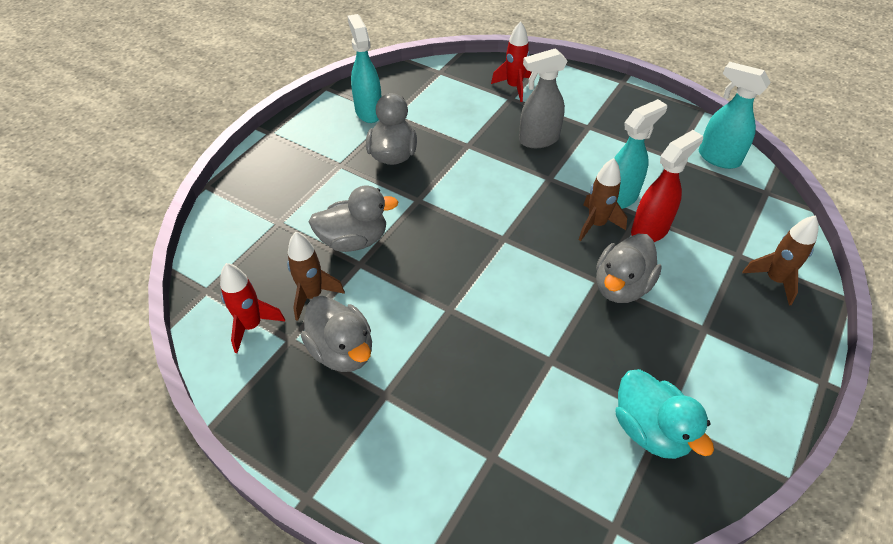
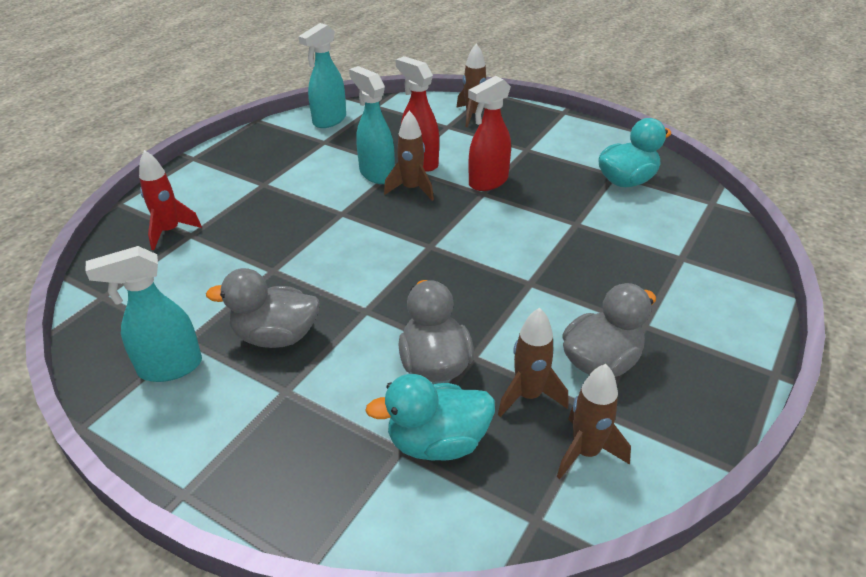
camera: 90 degrees left, 10 degrees down
red rocket [220,263,285,353] -> brown rocket [557,364,631,479]
grey spray bottle [519,48,568,148] -> none
grey duck [596,234,662,303] -> red spray bottle [468,76,511,191]
none -> turquoise duck [365,374,495,461]

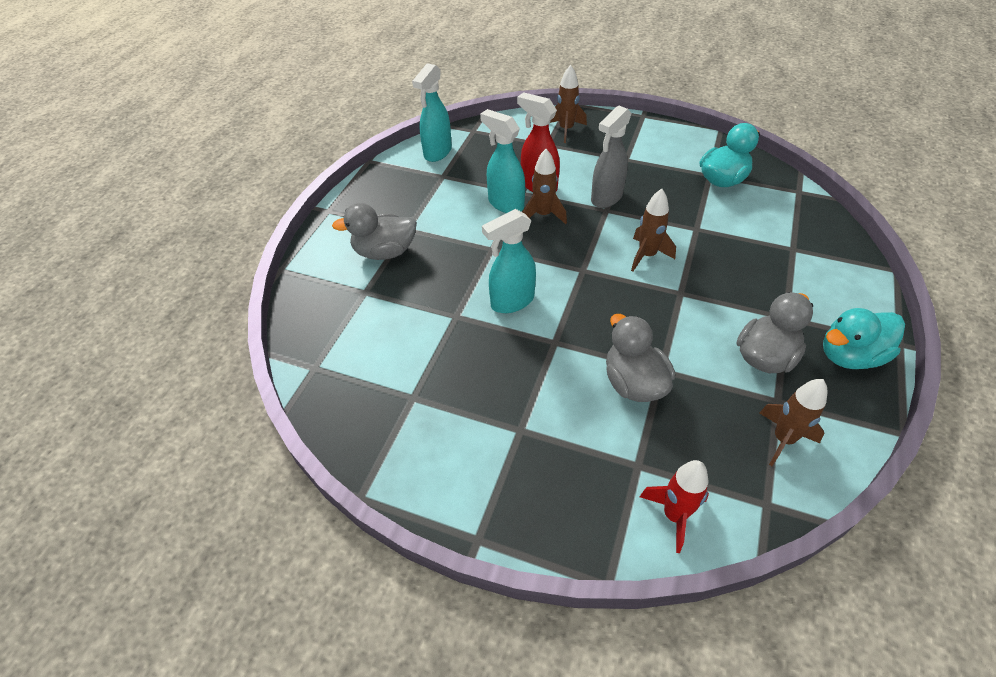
camera: 10 degrees left, 10 degrees up
turquoise spray bottle [85,246,202,382] -> turquoise spray bottle moved to [482,209,536,313]
red rocket [139,150,202,250] -> red rocket moved to [640,460,709,553]
grey duck [206,268,320,348] -> grey duck moved to [332,203,417,260]
turquoise duck [365,374,495,461] -> turquoise duck moved to [823,308,905,369]
red spray bottle [468,76,511,191] -> grey spray bottle [591,105,632,208]
brown rocket [498,308,569,417] -> brown rocket moved to [631,189,676,271]

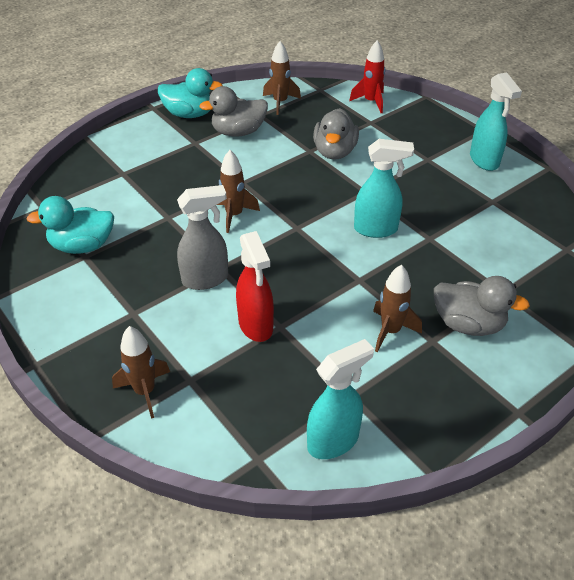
camera: 150 degrees left, 5 degrees down
turquoise spray bottle [480,109,525,213] -> turquoise spray bottle moved to [470,72,522,171]
brown rocket [522,149,567,224] -> brown rocket moved to [373,265,422,352]

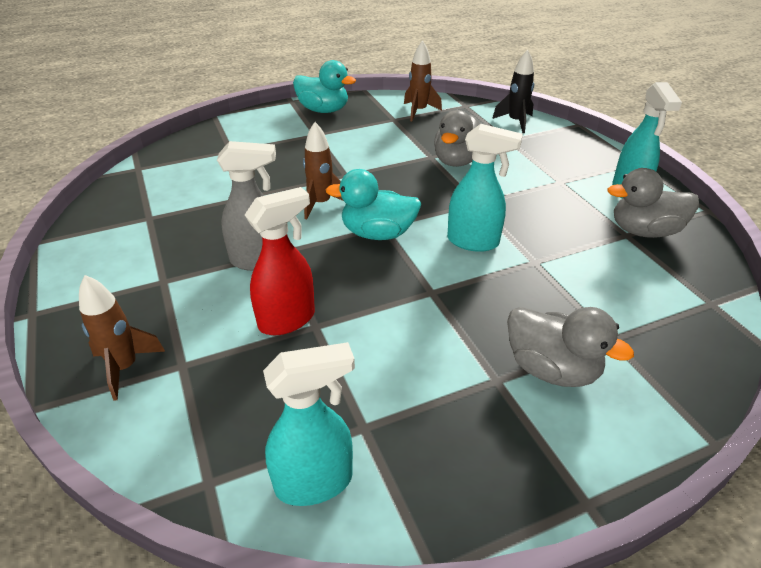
camera: 15 degrees right, 5 degrees down
turquoise duck [26,196,114,254] -> turquoise duck moved to [326,169,421,240]
grey duck [199,86,268,137] -> grey duck moved to [608,168,699,238]
red spray bottle [236,231,274,342] -> red spray bottle turned 120 degrees counterclockwise [245,187,315,335]
red rocket [349,40,385,113] -> black rocket [492,50,534,133]
brown rocket [373,265,422,352] -> none

